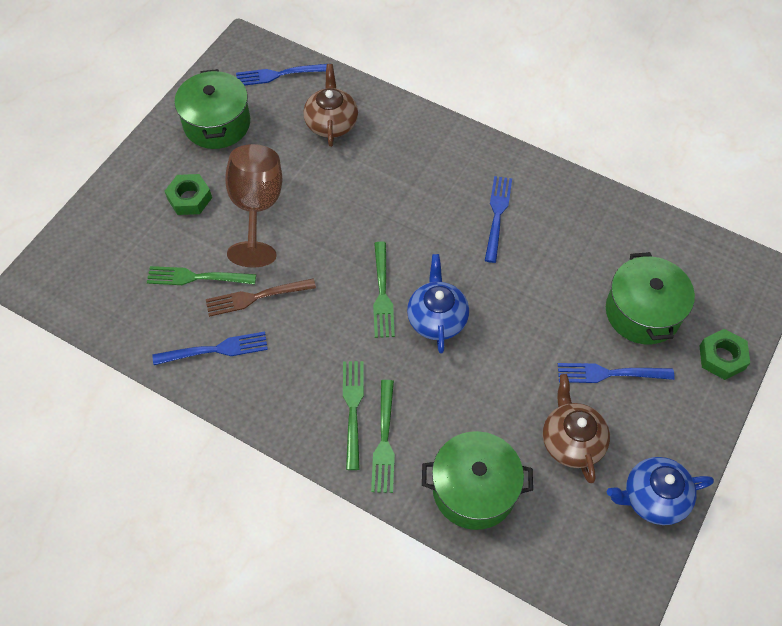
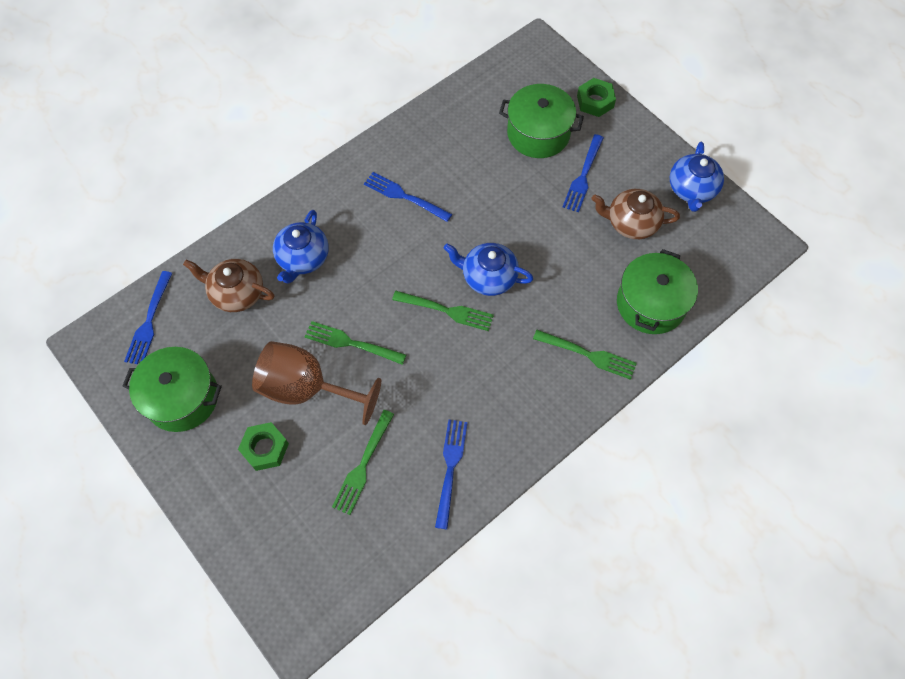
camera: 70 degrees left, 5 degrees up
brown fork [206,278,316,317] -> none
green fork [343,361,364,470] -> green fork moved to [304,321,406,365]
none -> blue teapot [273,210,329,284]

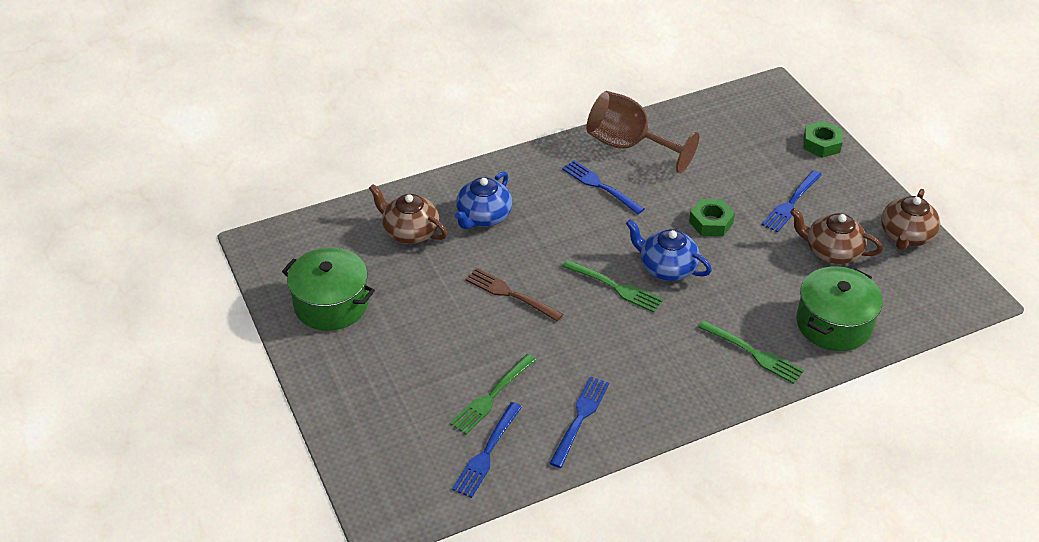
camera: 15 degrees right, 20 degrees down
blue fork [124,271,172,364] -> blue fork moved to [452,402,522,498]
green nut [238,422,289,471] -> green nut moved to [689,199,735,236]
brown goblet [252,341,381,425] -> brown goblet moved to [586,91,699,173]
green fork [304,321,406,365] -> brown fork [465,268,563,321]
green pot [499,84,584,158] -> none
blue teapot [670,142,724,212] -> brown teapot [881,189,940,250]

